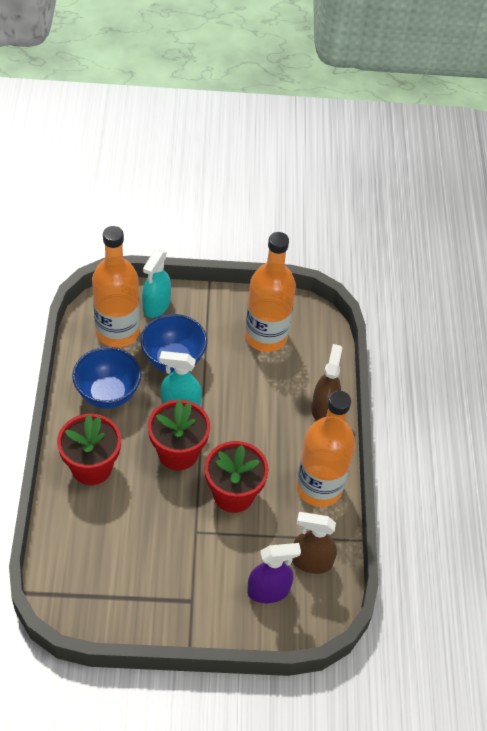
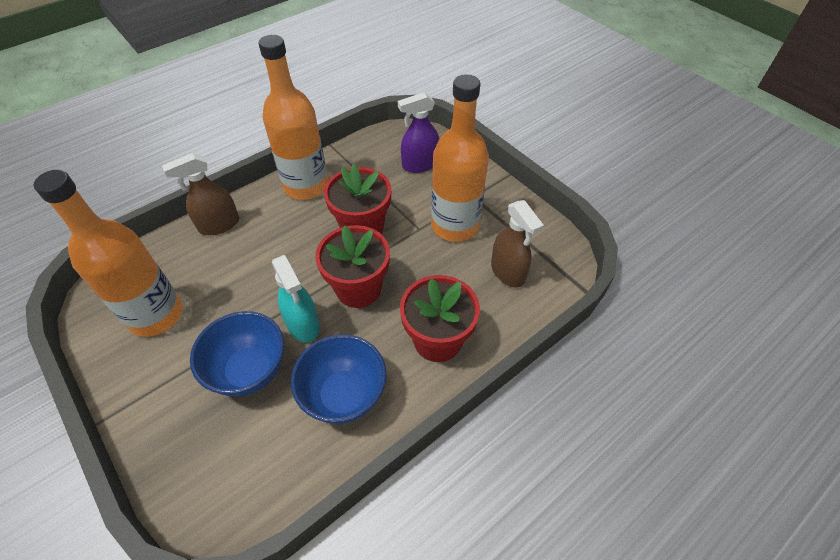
camera: 125 degrees left, 0 degrees up
orange bottle [92,226,140,348] -> orange bottle moved to [431,74,489,242]
turquoise spray bottle [142,249,171,318] -> none
purple spray bottle [247,543,301,603] -> purple spray bottle turned 60 degrees counterclockwise [398,92,439,173]
brown spray bottle [292,512,337,574] -> brown spray bottle moved to [491,200,544,287]

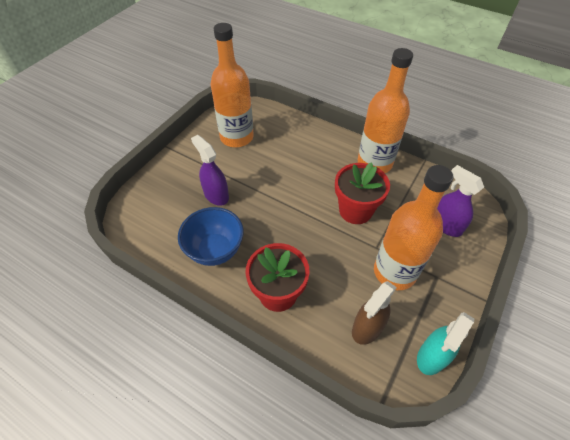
camera: 70 degrees right, 0 degrees up
brown spray bottle [162,153,239,235] -> none
blue bowl [190,311,284,397] -> purple spray bottle [191,135,229,206]
turquoise spray bottle [272,255,320,342] -> turquoise spray bottle moved to [417,312,474,375]
red flower pot [315,225,390,308] -> none

